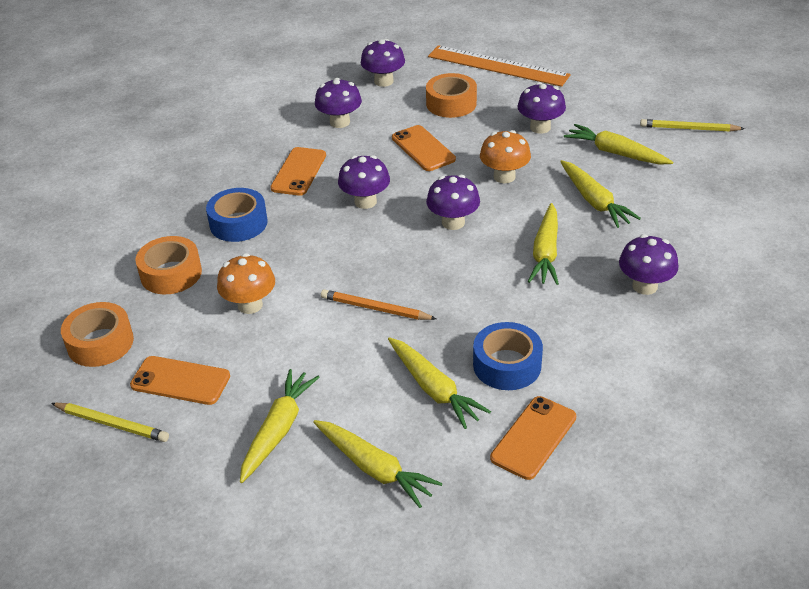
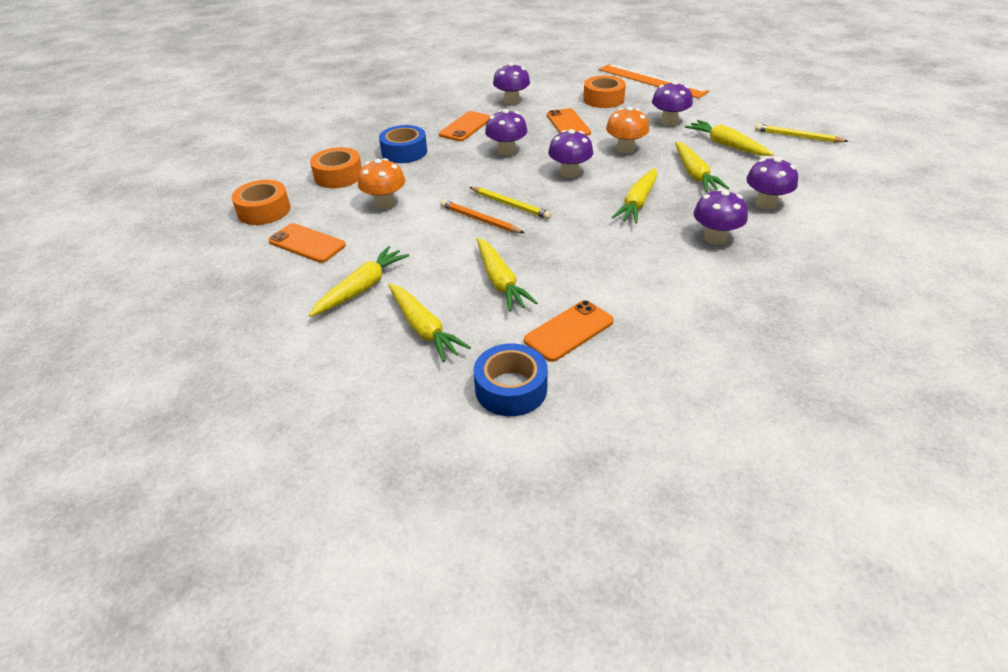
camera: 15 degrees right, 0 degrees up
yellow pencil [51,403,169,442] -> yellow pencil moved to [469,187,552,219]
purple mushroom [361,39,405,87] -> purple mushroom moved to [746,157,798,209]
blue tape [473,322,543,390] -> blue tape moved to [474,343,548,416]

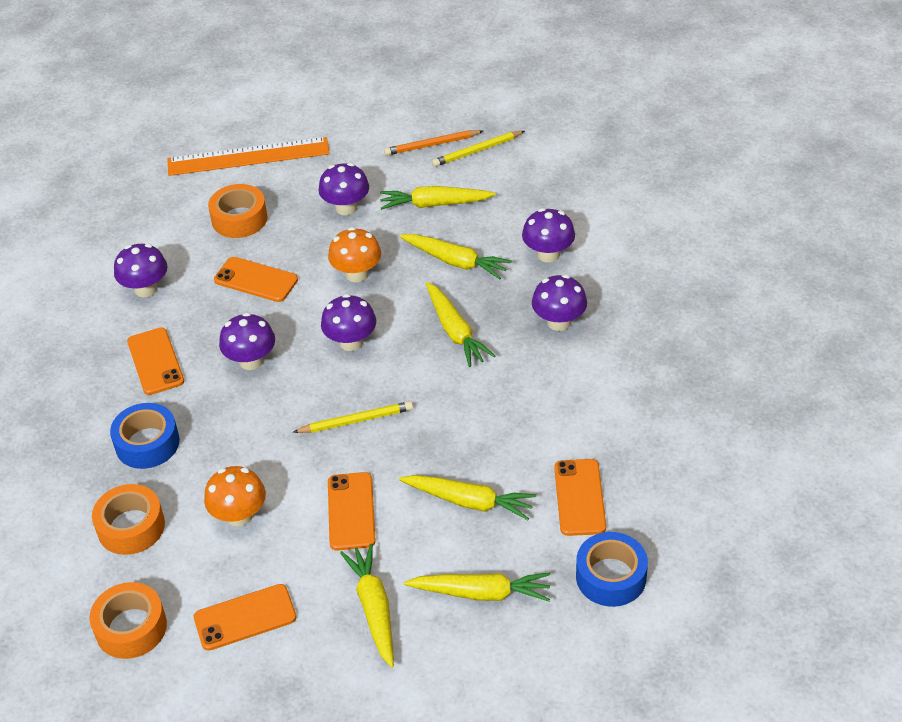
camera: 50 degrees left, 5 degrees up
orange pencil [440,200,524,233] -> orange pencil moved to [384,130,483,156]
none -> orange phone [328,472,376,551]

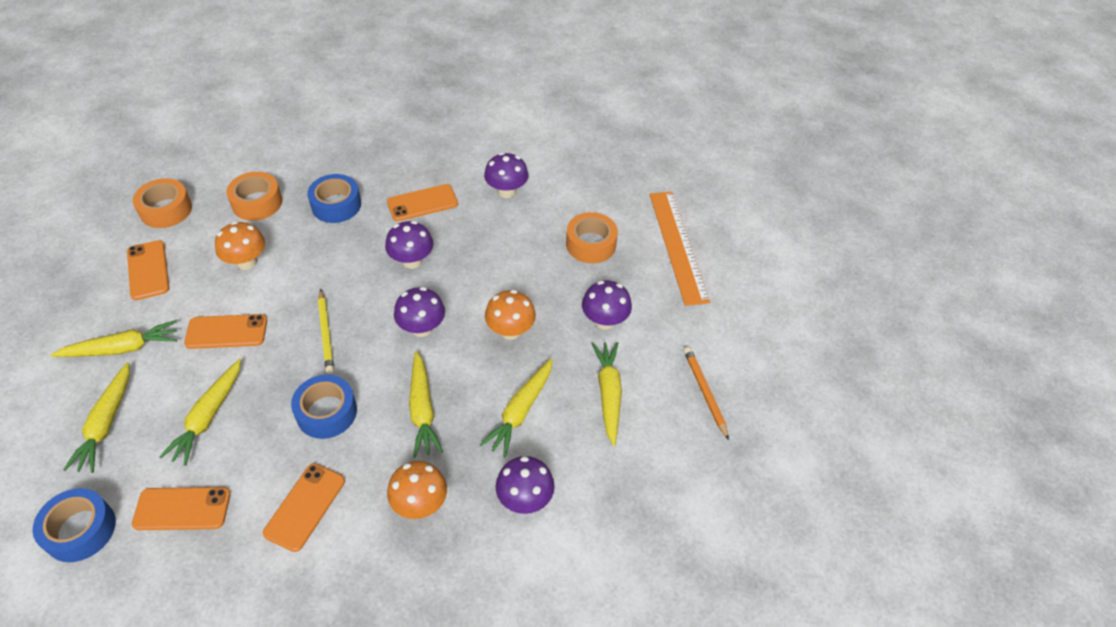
camera: 85 degrees right, 5 degrees up
orange phone [214,257,298,302] -> orange phone moved to [263,463,345,552]
yellow carrot [426,282,495,367] -> yellow carrot turned 75 degrees counterclockwise [409,351,443,458]
yellow pencil [432,131,525,167] -> none
purple mushroom [532,275,587,331] -> orange mushroom [387,461,447,519]
none -> blue tape [291,375,357,439]

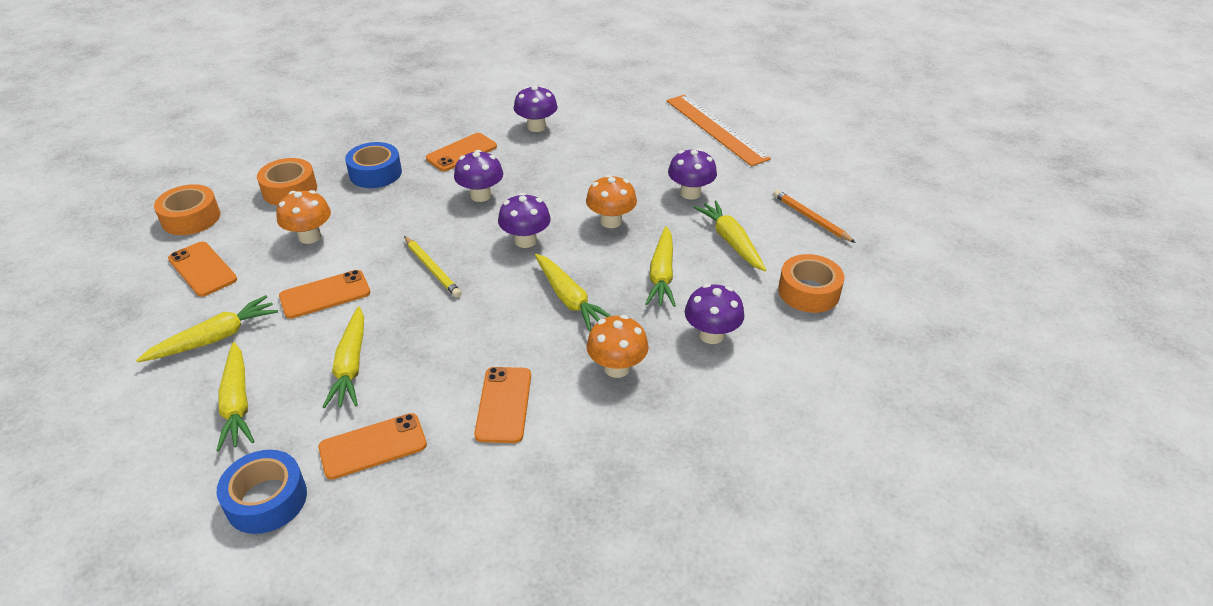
camera: 20 degrees left, 10 degrees down
blue tape [291,375,357,439] -> none
orange tape [566,212,618,263] -> orange tape moved to [778,254,844,313]

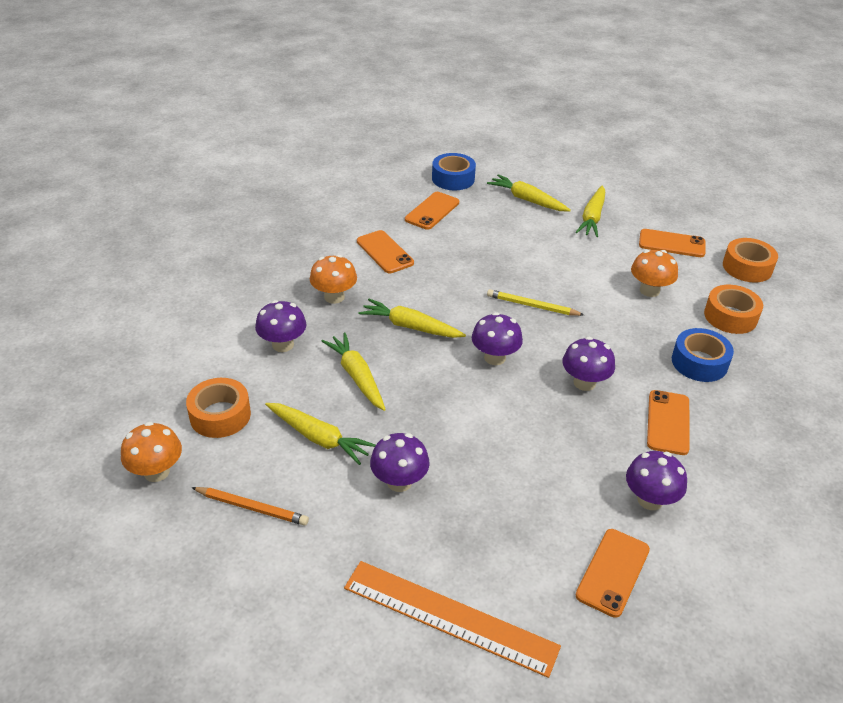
camera: 145 degrees right, 0 degrees up
orange phone [279,270,370,319] -> orange phone moved to [576,529,650,618]
yellow carrot [323,307,364,408] -> none
orange mushroom [586,174,637,228] -> orange mushroom moved to [121,422,182,482]

